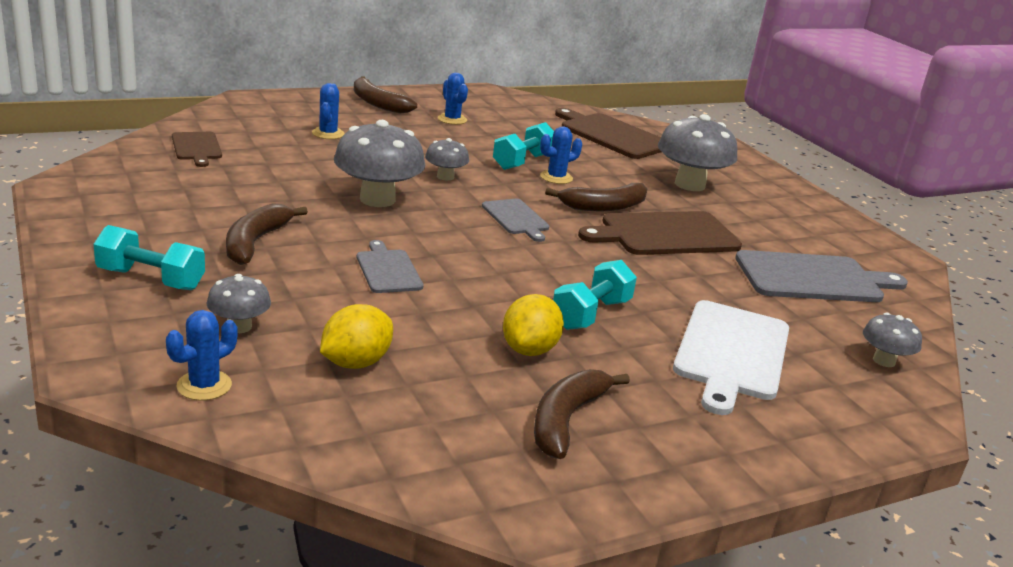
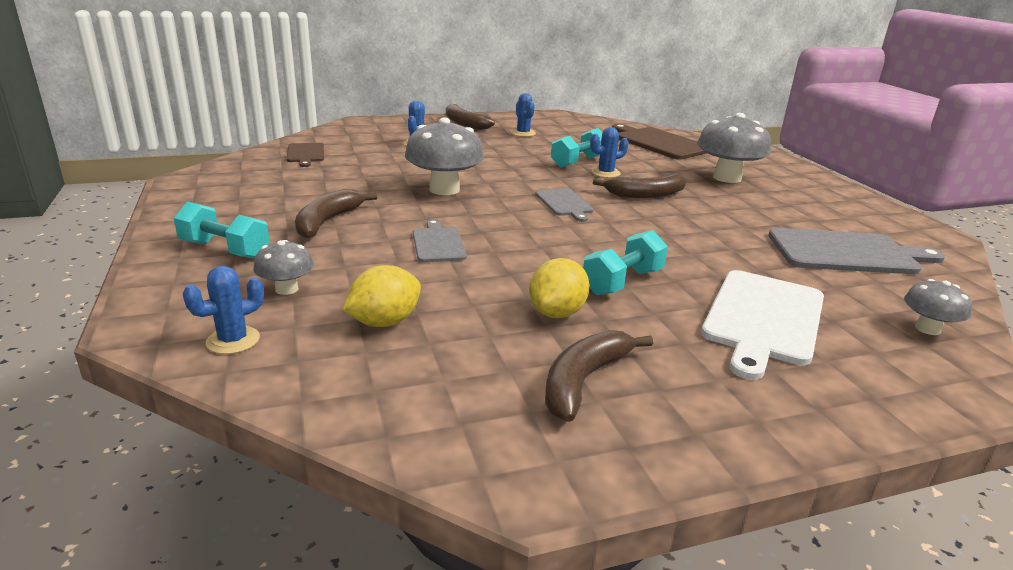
camera: 10 degrees right, 0 degrees up
grey mushroom [425,138,469,181] -> none
brown cutting board [578,211,742,255] -> none

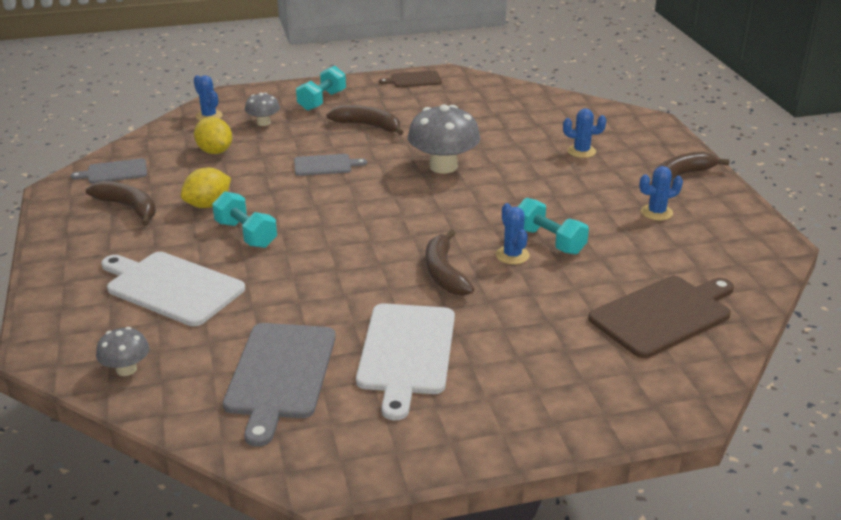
camera: 95 degrees right, 5 degrees up
brown cutting board [287,143,324,167] -> brown cutting board moved to [379,71,442,87]
yellow lemon [529,258,590,318] -> yellow lemon turned 75 degrees counterclockwise [181,168,231,208]
grey cutting board [535,188,594,222] -> grey cutting board moved to [70,158,147,183]
grey mushroom [697,113,771,183] -> none
none -> white cutting board [356,303,455,420]

